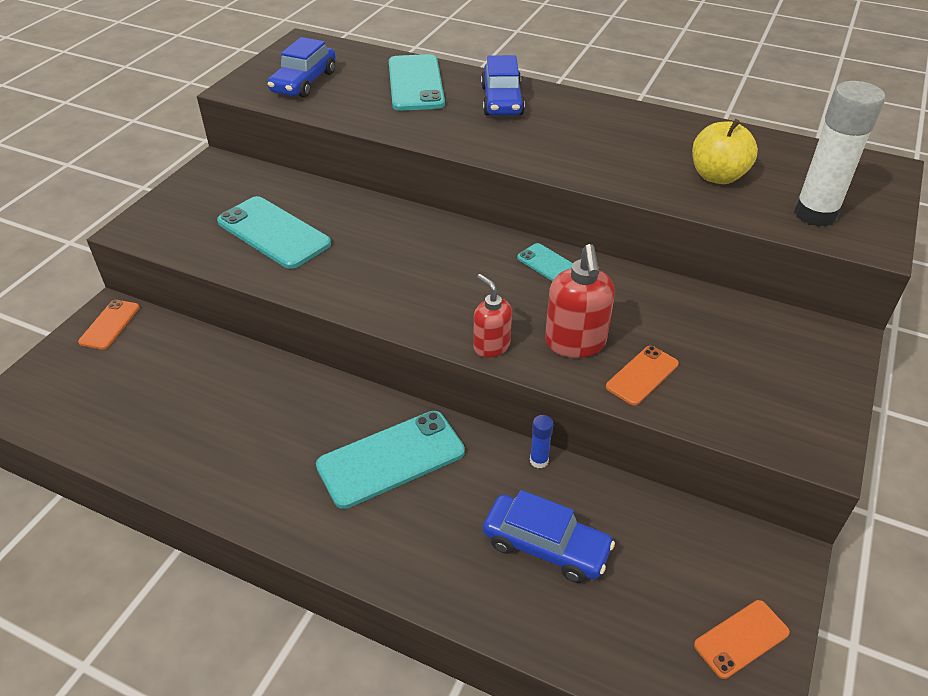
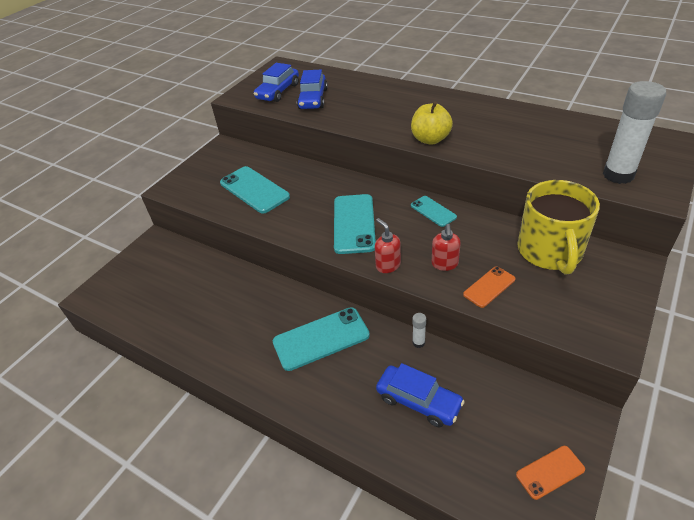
camera: 10 degrees right, 0 degrees up
orange phone [78,300,140,350] -> none
turquoise phone [389,54,445,111] -> turquoise phone moved to [334,194,376,254]
blue car [481,55,525,115] -> blue car moved to [297,70,328,109]
blue glue stick [530,415,553,468] -> white glue stick [412,313,426,348]
red soap dispenser [545,244,615,358] -> red soap dispenser [432,224,461,271], size x0.64
yellow apple [692,119,758,184] -> yellow apple moved to [411,102,453,145]
none -> yellow mug [517,180,600,275]

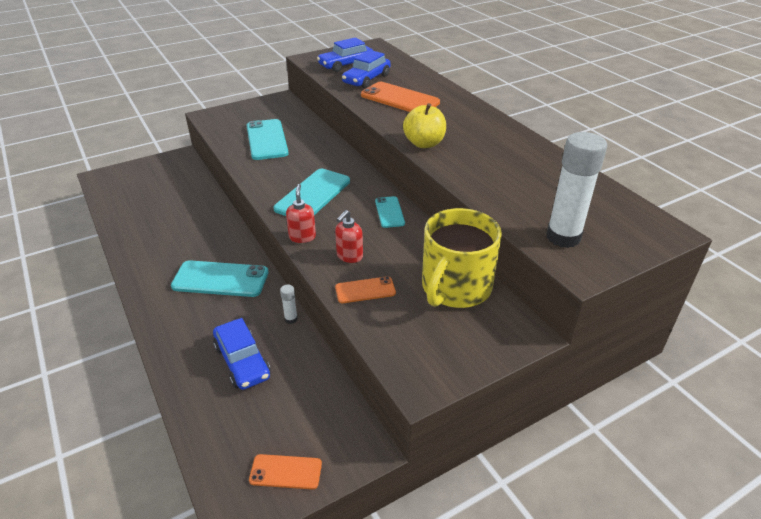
camera: 25 degrees right, 5 degrees down
none -> orange phone [361,82,440,112]

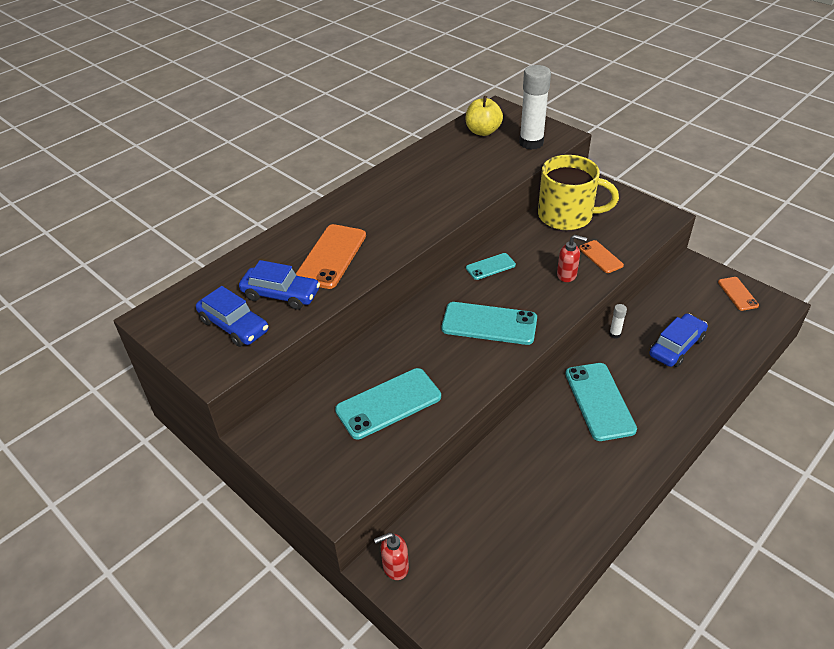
camera: 105 degrees left, 5 degrees up
red soap dispenser [286,184,316,243] -> red soap dispenser moved to [374,533,409,580]
yellow apple [403,103,446,148] -> yellow apple moved to [465,96,503,136]

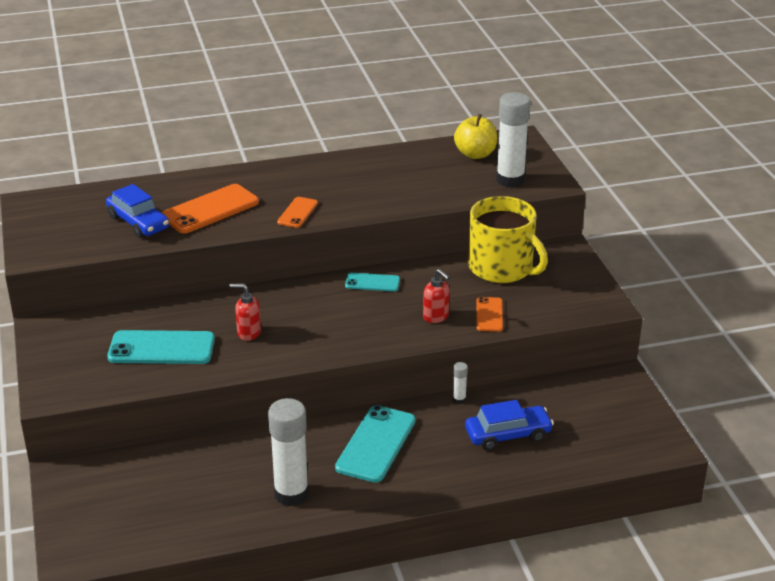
camera: 30 degrees right, 10 degrees down
blue car [196,286,269,347] -> none
red soap dispenser [374,533,409,580] -> red soap dispenser moved to [230,283,261,341]
turquoise phone [442,302,537,345] -> none
orange phone [718,277,759,311] -> orange phone moved to [277,197,318,228]
none -> white glue stick [268,398,309,506]

